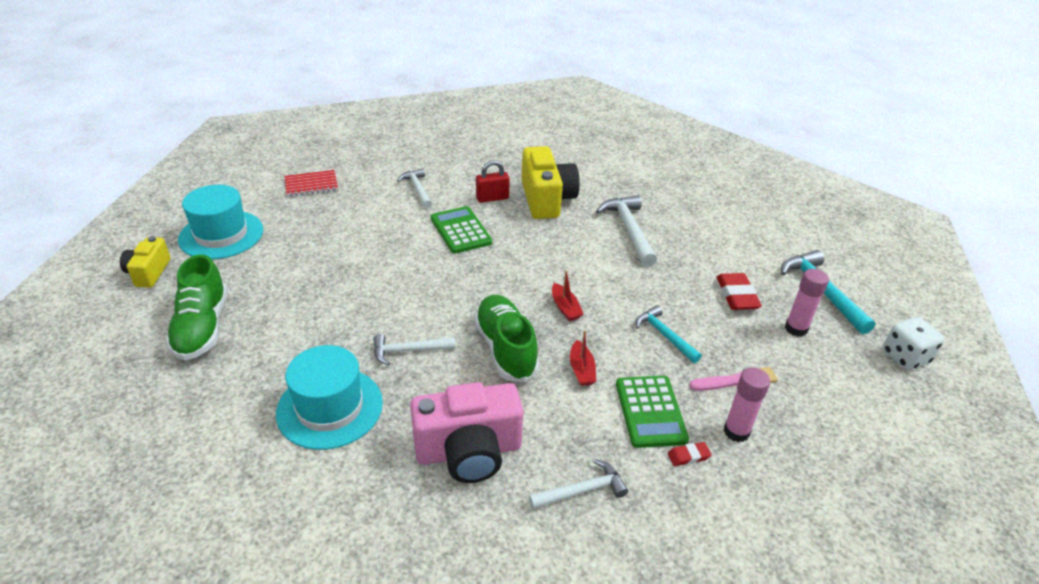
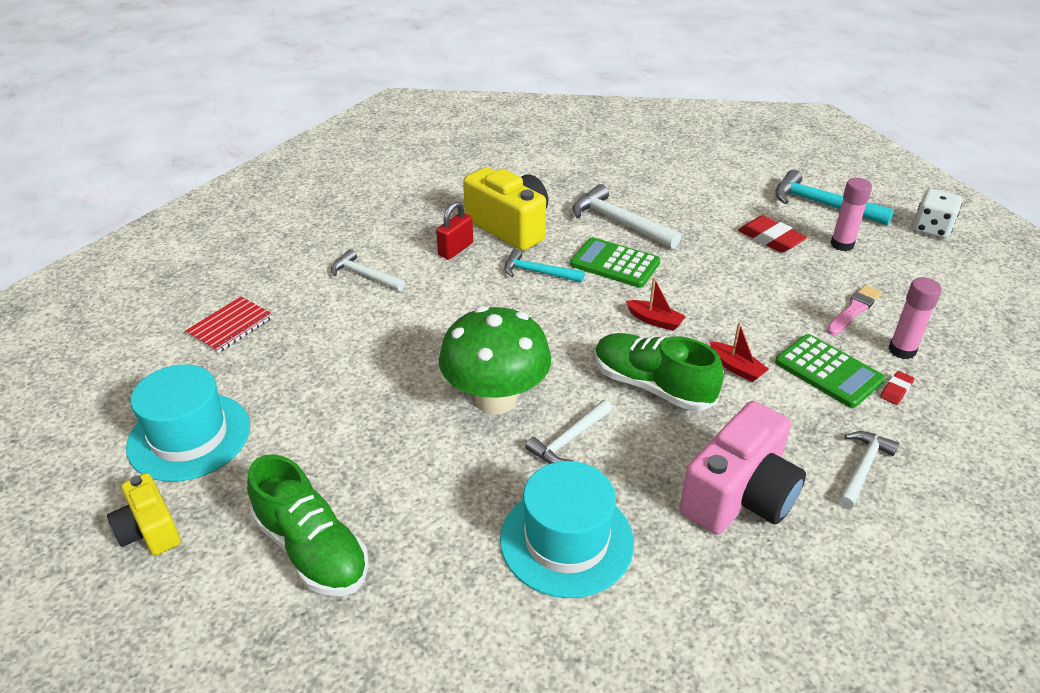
camera: 35 degrees left, 0 degrees up
green calculator [431,206,492,254] -> green calculator moved to [570,237,661,288]
turquoise hammer [635,305,702,363] -> turquoise hammer moved to [504,249,585,282]
none -> green mushroom [439,306,551,415]

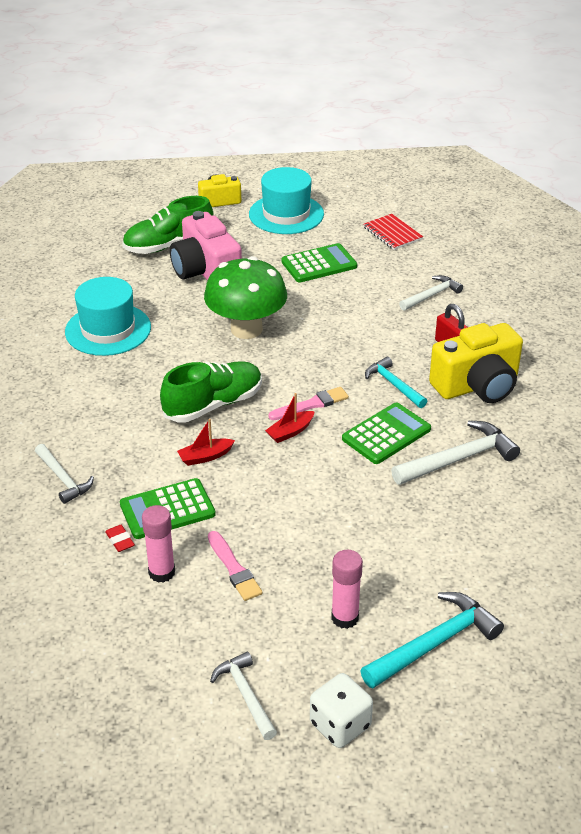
camera: 110 degrees right, 0 degrees up
turquoise hammer [504,249,585,282] -> turquoise hammer turned 75 degrees counterclockwise [365,357,427,408]
white hammer [525,400,612,464] -> white hammer moved to [210,652,277,740]
pink camera [680,401,806,534] -> pink camera moved to [170,211,242,281]
red eraser [738,215,807,253] -> none
none -> pink brush [268,387,349,420]
none -> green calculator [281,243,357,283]

